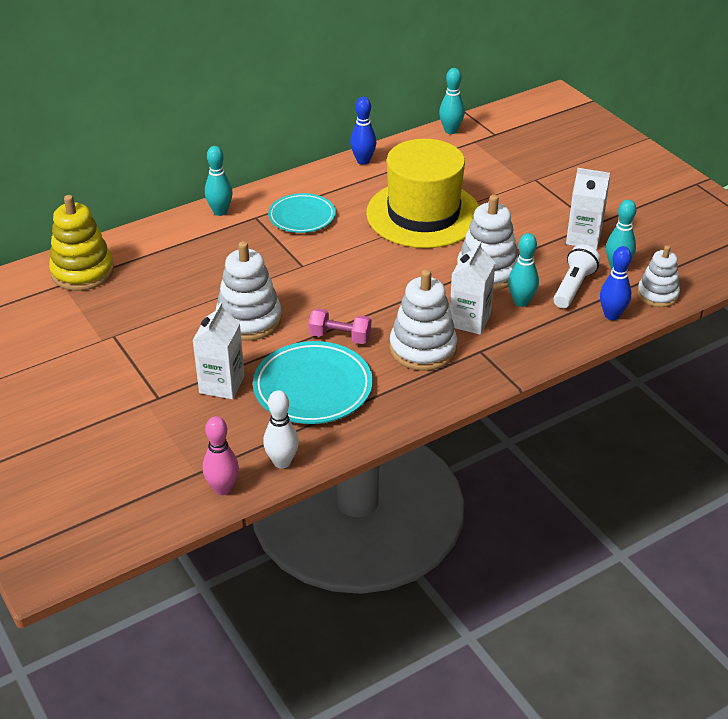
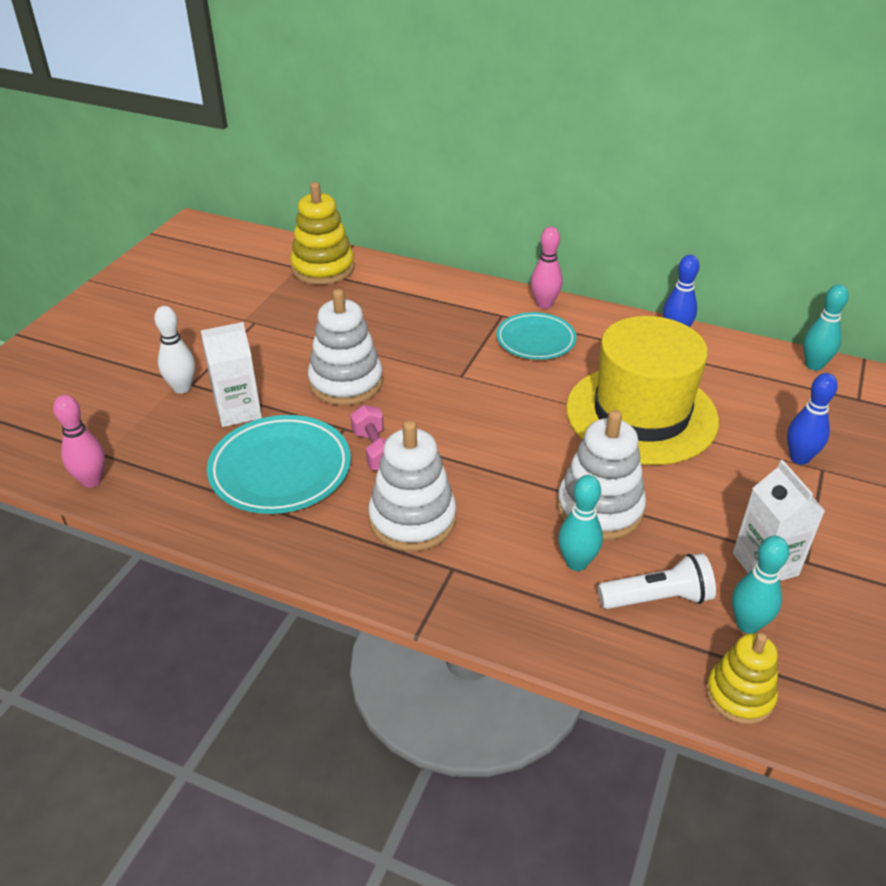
camera: 55 degrees right, 0 degrees up
turquoise bowling pin [205,146,233,216] -> none
white bowling pin [263,390,299,469] -> white bowling pin moved to [154,306,195,394]
white carton [450,241,496,335] -> none
blue bowling pin [600,246,632,320] -> blue bowling pin moved to [787,373,838,465]
white stacking toy [637,245,680,307] -> yellow stacking toy [706,633,778,724]
none -> pink bowling pin [531,227,562,309]

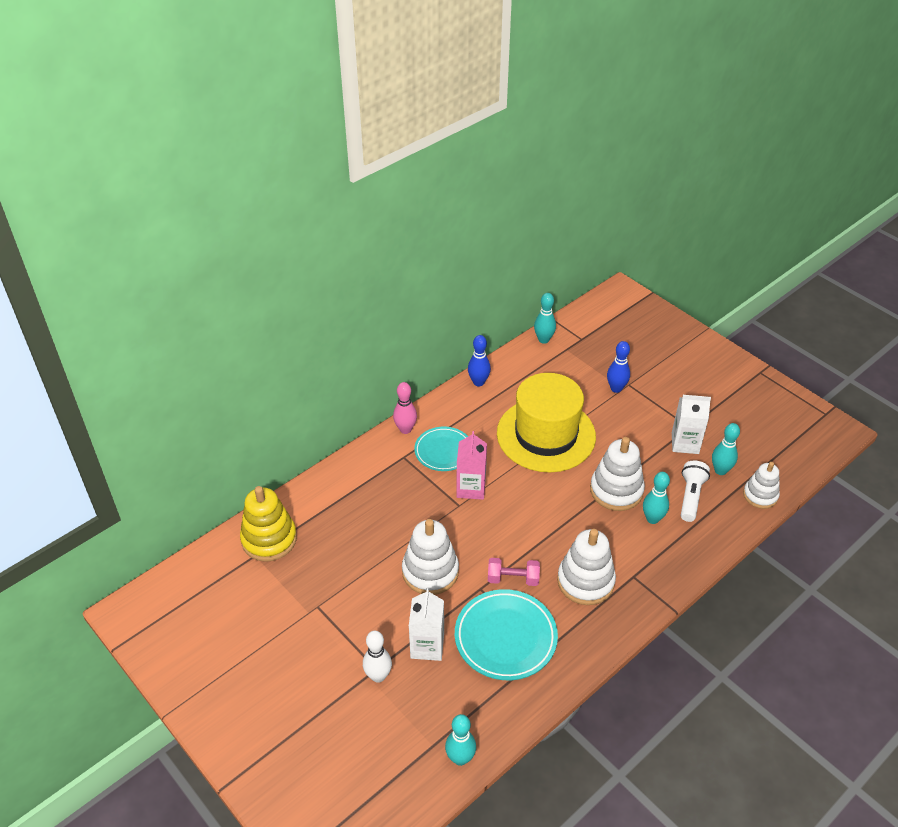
camera: 65 degrees left, 5 degrees up
pink bowling pin [53,395,105,488] -> turquoise bowling pin [445,714,476,766]
yellow stacking toy [706,633,778,724] -> white stacking toy [743,462,780,509]
none -> pink carton [456,431,487,500]

